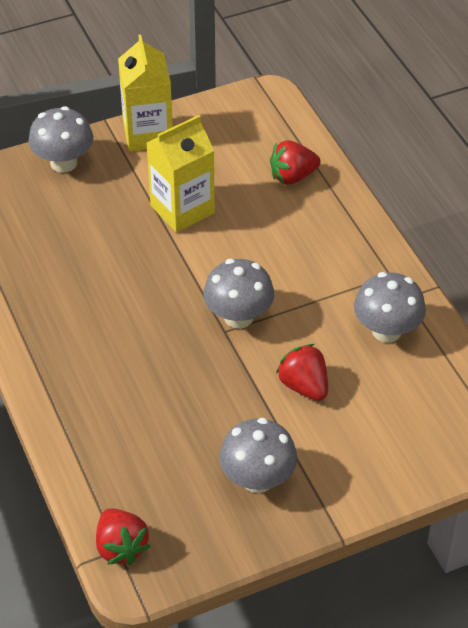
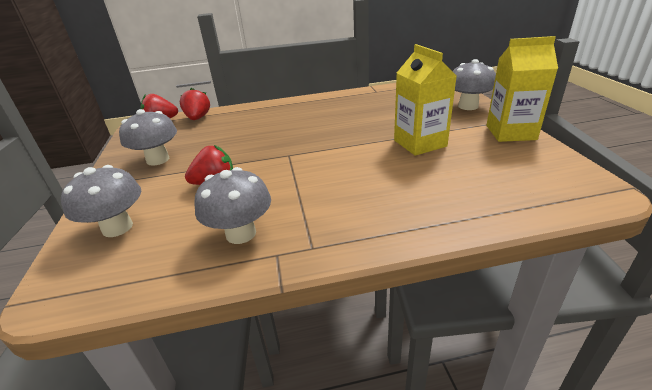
camera: 105 degrees right, 15 degrees down
grey mushroom [203,259,274,329] -> grey mushroom moved to [61,165,141,237]
red strawberry [270,140,321,185] -> red strawberry moved to [180,88,210,120]

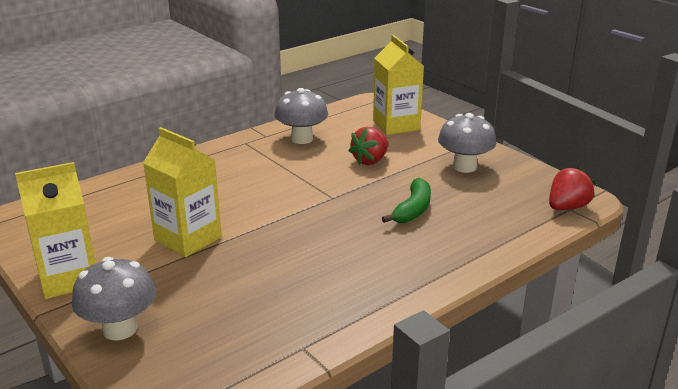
camera: 150 degrees right, 5 degrees down
grey mushroom [61,165,141,237] -> yellow carton [373,35,424,135]
red strawberry [180,88,210,120] -> none
none -> green banana [382,177,431,223]

